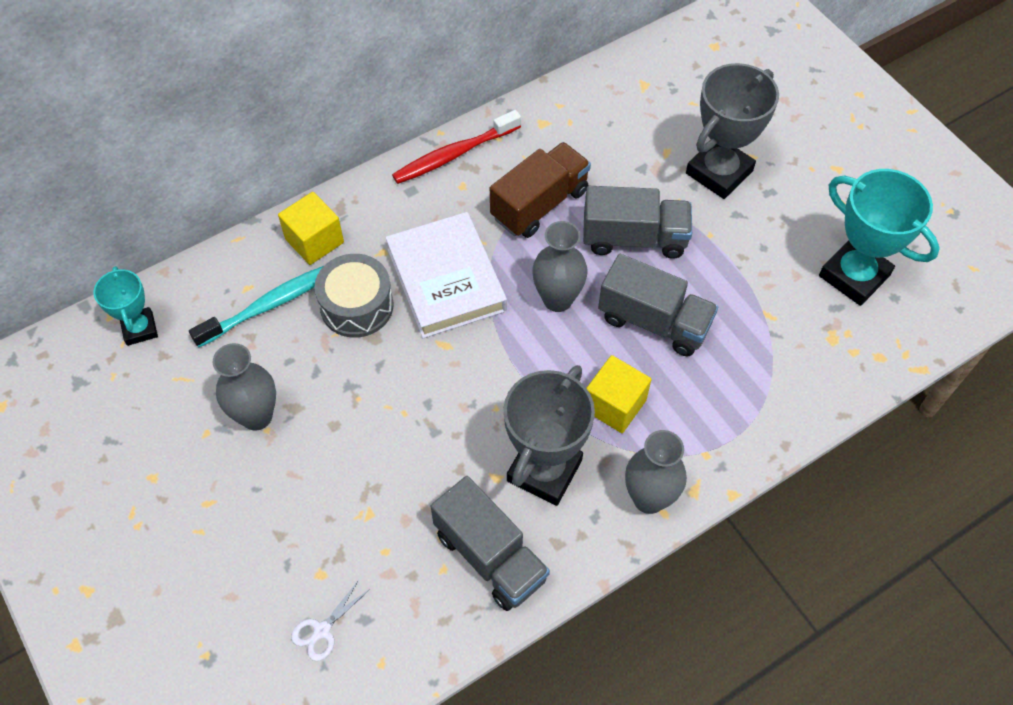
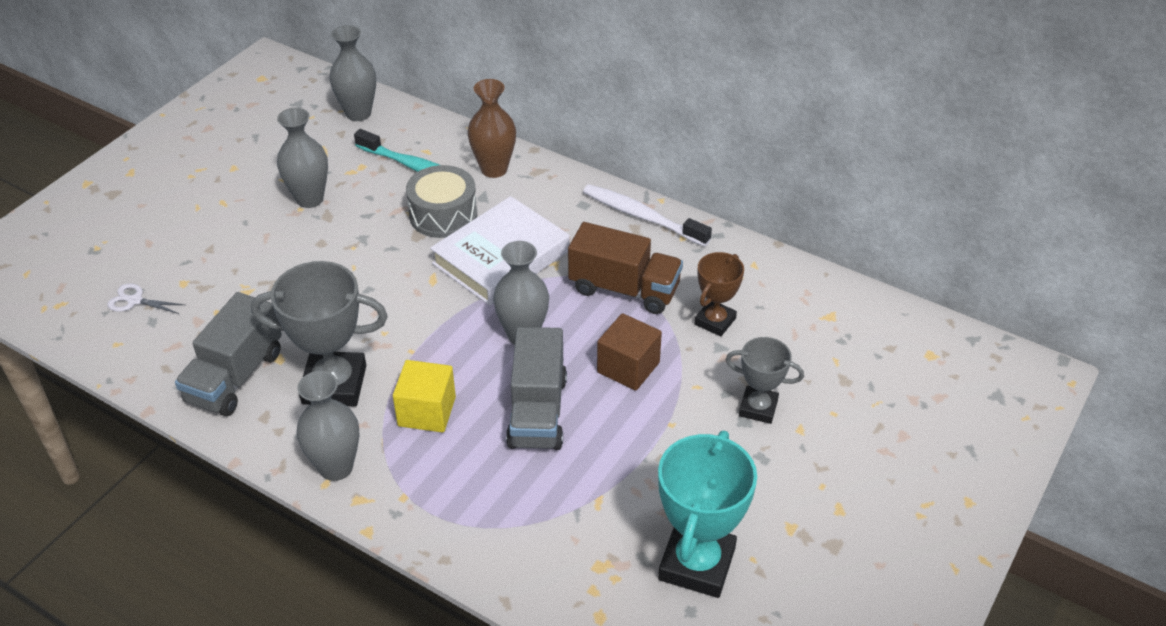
camera: 65 degrees right, 15 degrees down
turquoise trophy [93,266,158,346] -> grey vase [329,25,376,121]
yellow cube [278,192,344,265] -> brown vase [468,79,516,178]
red toothbrush [392,110,521,184] -> white toothbrush [583,184,712,246]
grey truck [583,186,692,259] -> brown cube [597,313,662,391]
grey trophy [686,63,779,199] -> grey trophy [726,337,804,424], size x0.59
none -> brown trophy [694,252,744,336]

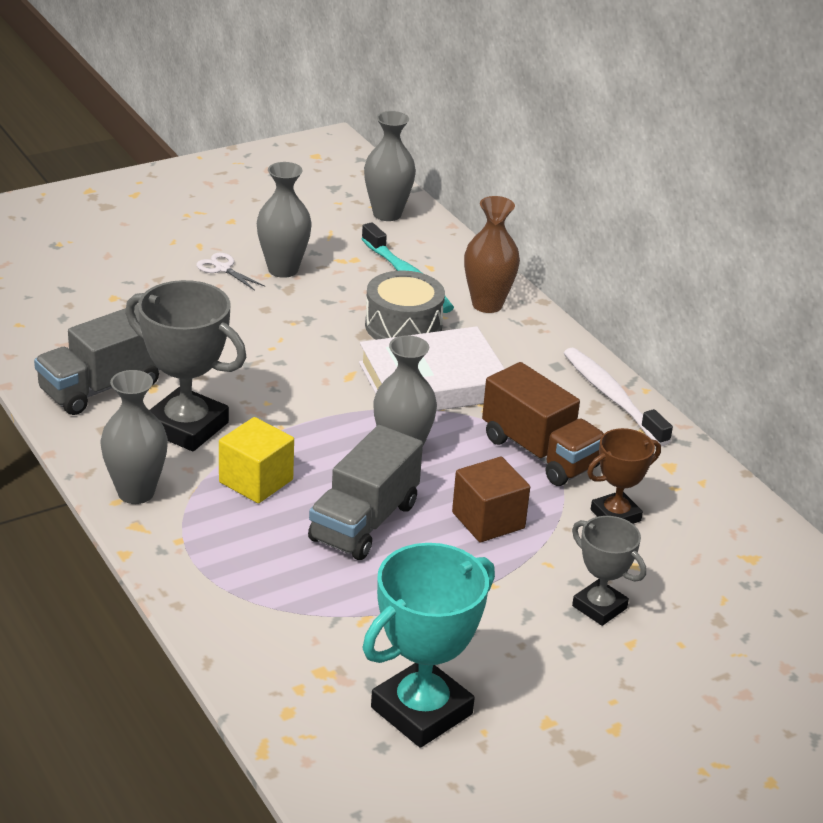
camera: 25 degrees right, 10 degrees down
white scissors [107,283,185,314] -> white scissors moved to [196,253,265,290]

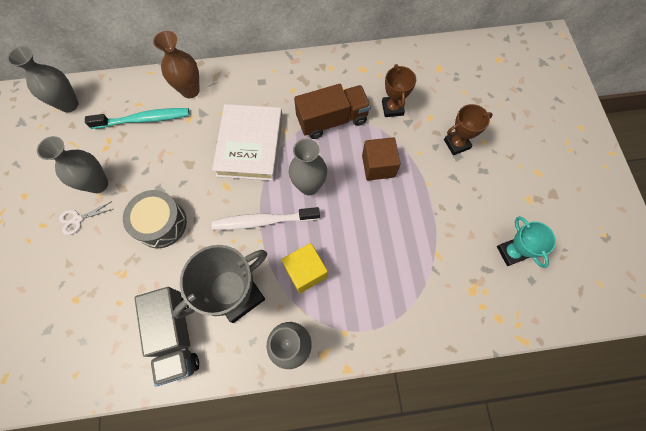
camera: 65 degrees left, 35 degrees up
grey truck [308,425,423,560] -> none
turquoise trophy [363,543,495,748] -> turquoise trophy [497,216,556,268], size x0.59
grey drum [365,270,445,340] -> grey drum moved to [123,190,187,248]
white toothbrush [564,348,673,446] -> white toothbrush moved to [211,207,320,230]
grey trophy [572,516,646,626] -> brown trophy [444,104,493,155]

